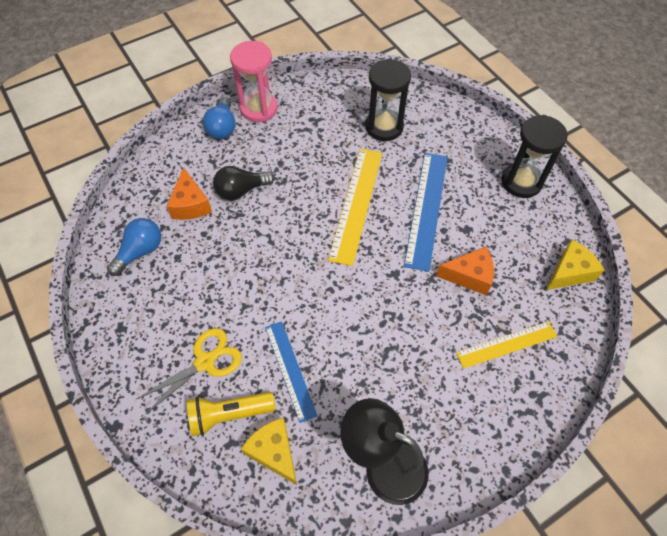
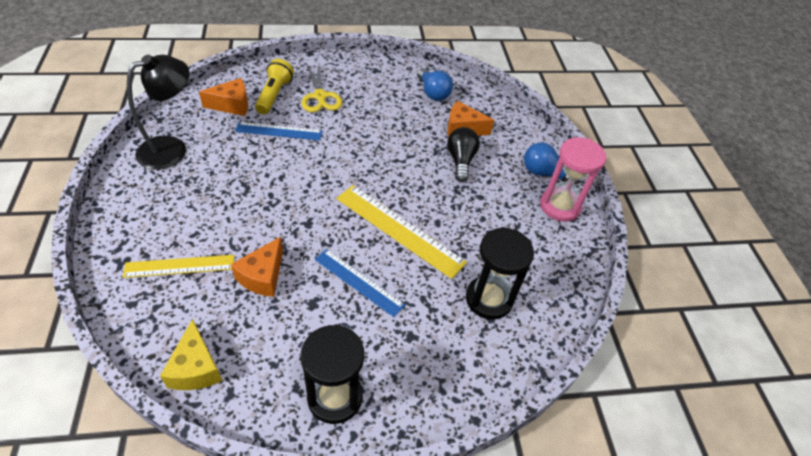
camera: 110 degrees right, 10 degrees down
yellow cheese [241,418,297,485] -> orange cheese [199,78,248,116]
blue ruler [404,153,448,272] -> blue ruler [315,249,405,317], size x0.65
yellow ruler [456,321,558,369] -> yellow ruler turned 75 degrees clockwise [123,255,234,278]

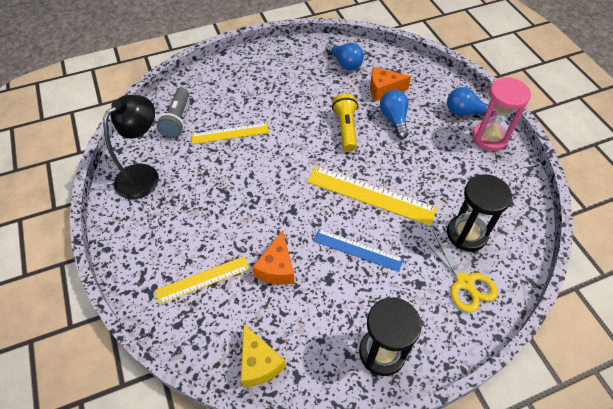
camera: 10 degrees left, 5 degrees up
orange cheese [199,78,248,116] -> grey flashlight [157,88,189,138]
blue ruler [235,122,322,141] -> yellow ruler [191,123,269,144]
yellow flashlight [255,59,294,114] -> yellow flashlight moved to [332,93,358,151]
yellow scissors [301,63,342,112] -> yellow scissors moved to [420,229,498,313]
black light bulb [447,127,480,182] -> blue light bulb [380,90,409,139]

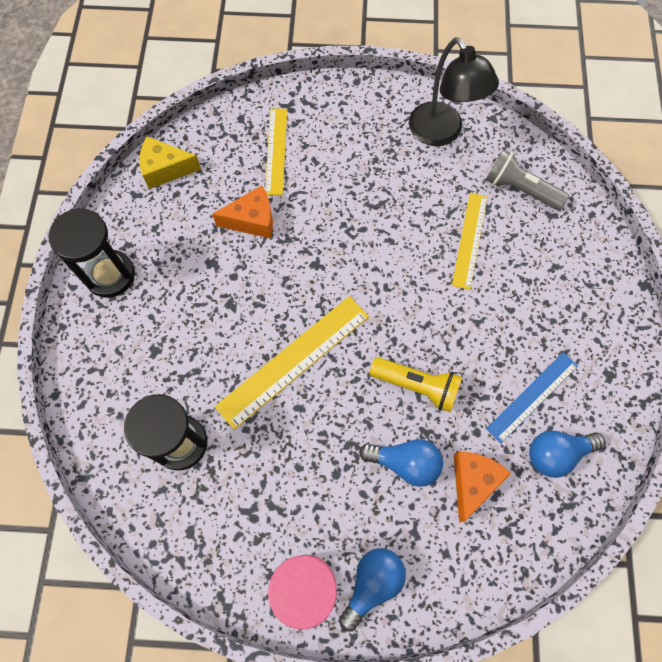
camera: 115 degrees right, 15 degrees up
orange cheese [253,230,294,285] -> orange cheese turned 135 degrees clockwise [212,185,273,238]
blue ruler [313,229,404,272] -> blue ruler moved to [486,352,578,443]
yellow scissors [420,229,498,313] -> none

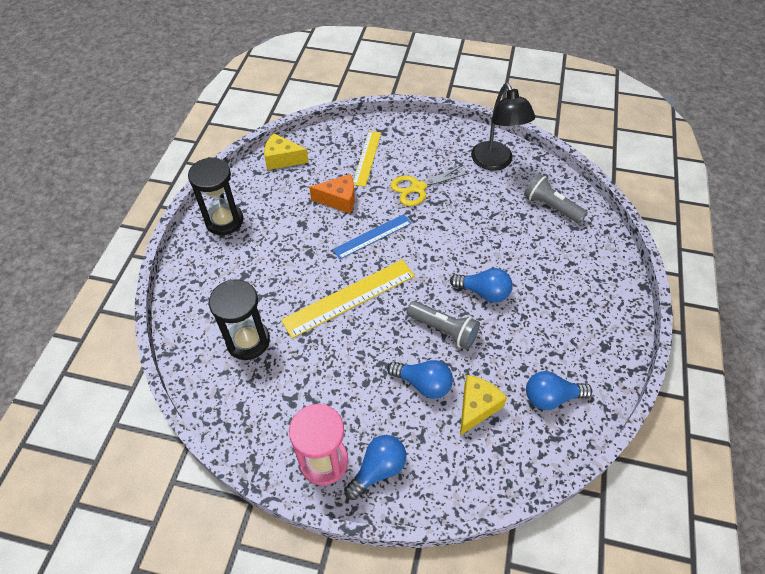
camera: 10 degrees right, 15 degrees down
yellow flashlight [369,357,462,413] -> grey flashlight [407,301,480,350]
yellow ruler [452,193,488,290] -> none
orange cheese [454,452,511,523] -> yellow cheese [460,375,507,435]
blue ruler [486,352,578,443] -> blue ruler moved to [332,214,412,259]
none -> yellow scissors [390,165,469,206]
none -> blue light bulb [450,268,513,303]

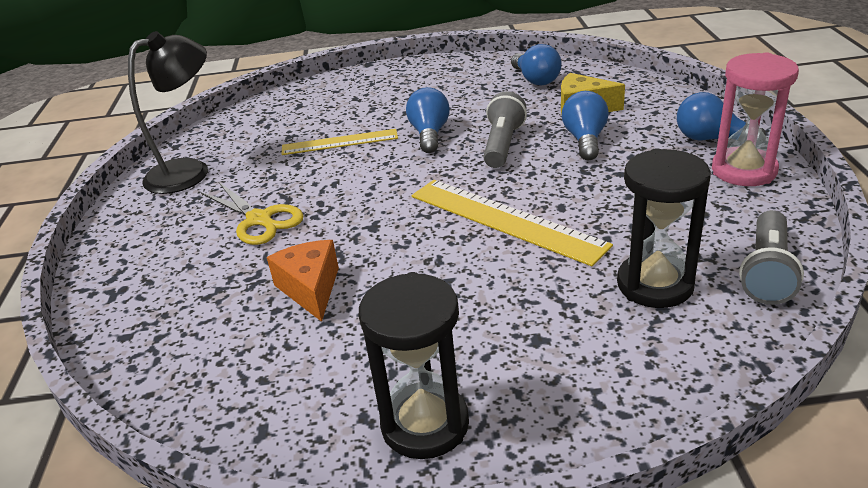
camera: 105 degrees left, 20 degrees down
yellow cheese [264,133,309,170] -> none
blue ruler [332,214,412,259] -> none
yellow ruler [353,131,381,187] -> yellow ruler moved to [282,129,398,155]
grey flashlight [524,173,588,224] -> grey flashlight moved to [739,210,804,305]

